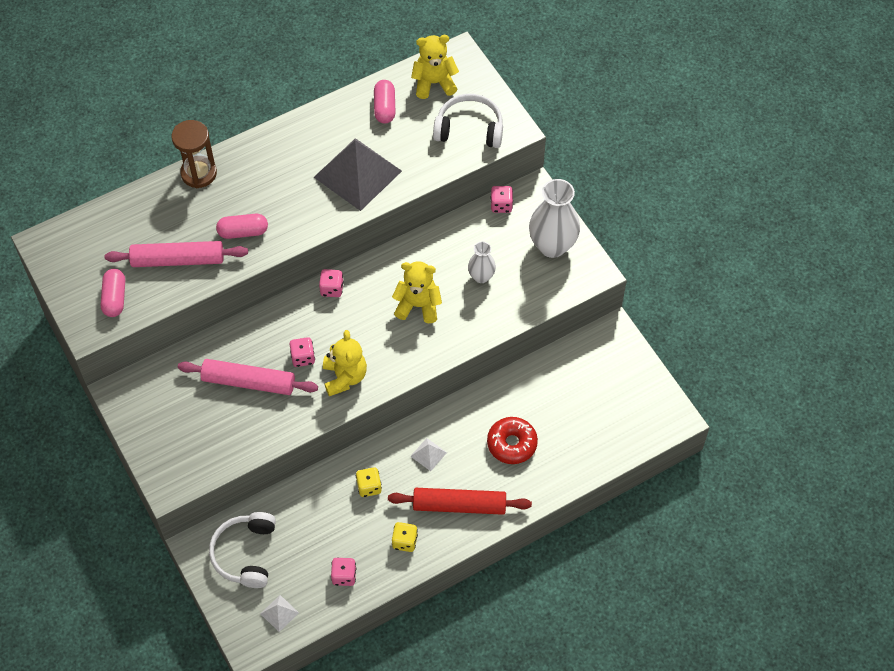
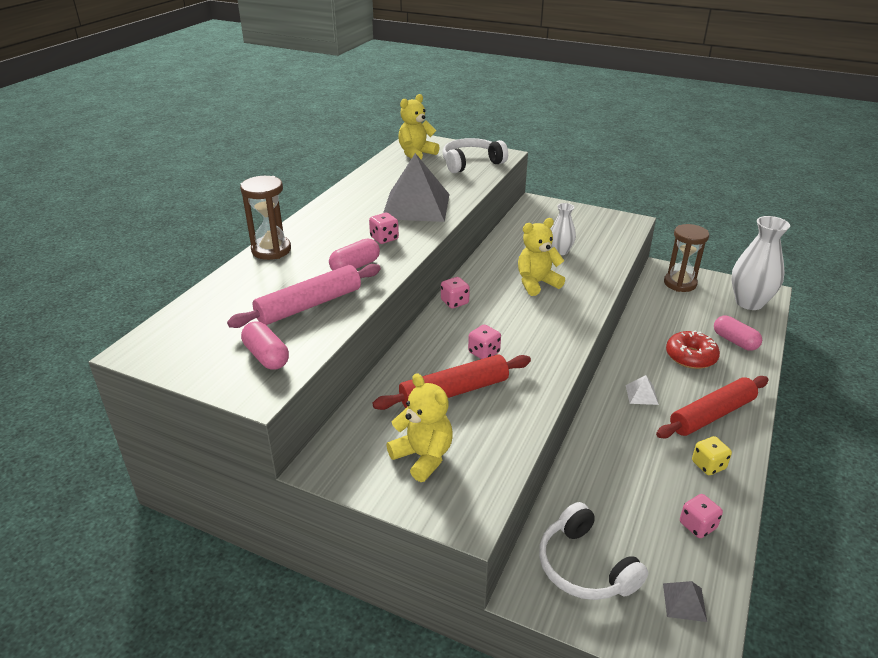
camera: 35 degrees left, 25 degrees down
pink rolling pin [178,359,318,395] -> red rolling pin [372,354,531,410]
white pyramid [260,595,299,632] -> grey pyramid [663,581,707,622]
yellow teddy bear [323,330,367,396] -> yellow teddy bear moved to [387,373,453,482]
yellow dice [356,467,382,497] -> none
pink capsule [374,80,396,124] -> pink capsule moved to [714,316,762,351]
pink dice [491,186,513,213] -> pink dice moved to [369,213,399,244]
white vase [529,179,580,258] -> white vase moved to [731,216,790,310]
none -> brown hourglass [664,224,709,292]

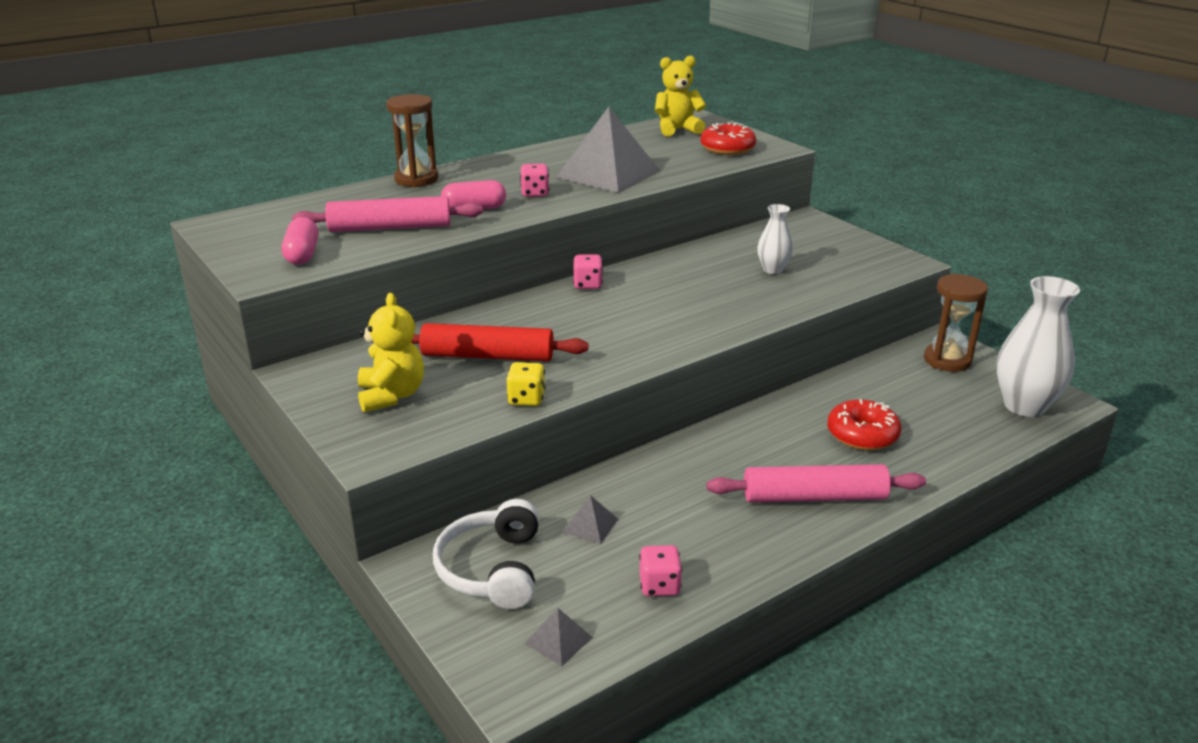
camera: 30 degrees right, 5 degrees down
white headphones [442,138,508,173] -> red donut [700,122,757,155]
pink dice [468,325,501,359] -> none
yellow teddy bear [518,218,565,296] -> none
white pyramid [626,375,659,405] -> none
red rolling pin [656,376,769,438] -> pink rolling pin [707,464,926,503]
yellow dice [692,436,732,475] -> yellow dice moved to [507,362,546,406]
pink capsule [714,316,762,351] -> none
none -> grey pyramid [562,495,618,544]

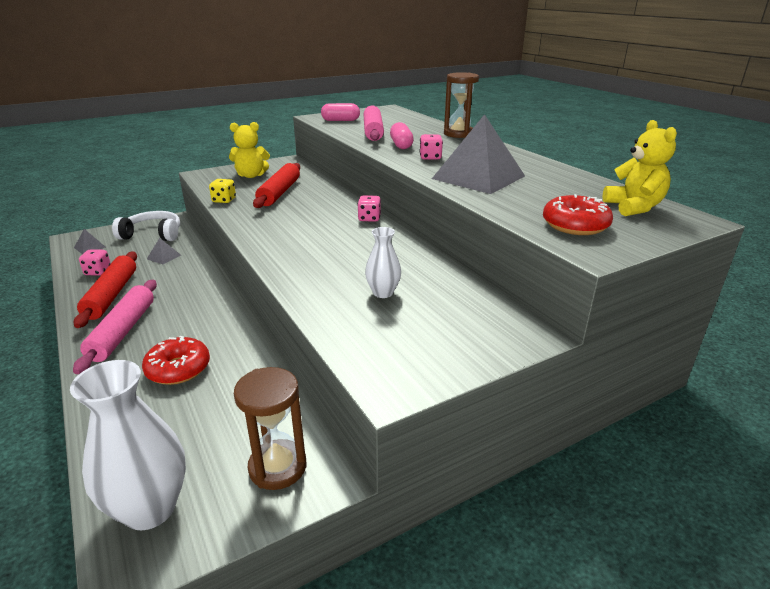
camera: 95 degrees right, 0 degrees up
none -> red rolling pin [74,252,137,328]

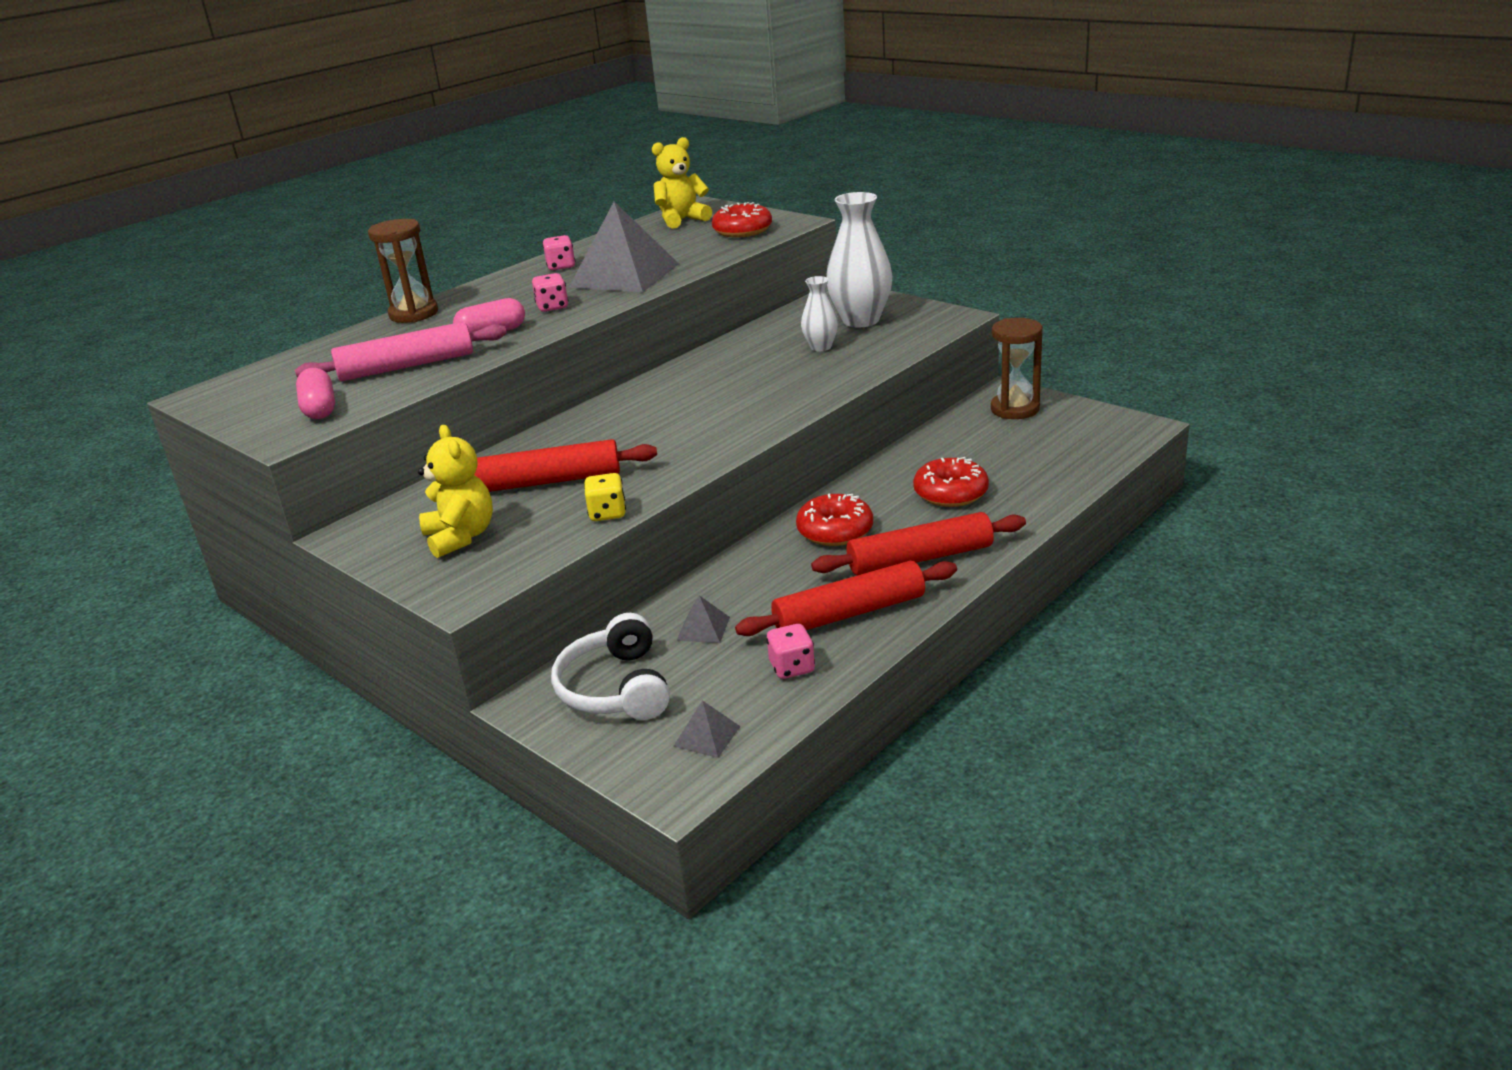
camera: 105 degrees left, 0 degrees up
white vase [70,360,186,530] -> white vase moved to [826,192,893,327]
pink rolling pin [73,280,157,374] -> red rolling pin [811,512,1026,575]
pink dice [357,195,381,222] -> pink dice moved to [542,235,575,271]
none -> red donut [796,494,873,546]

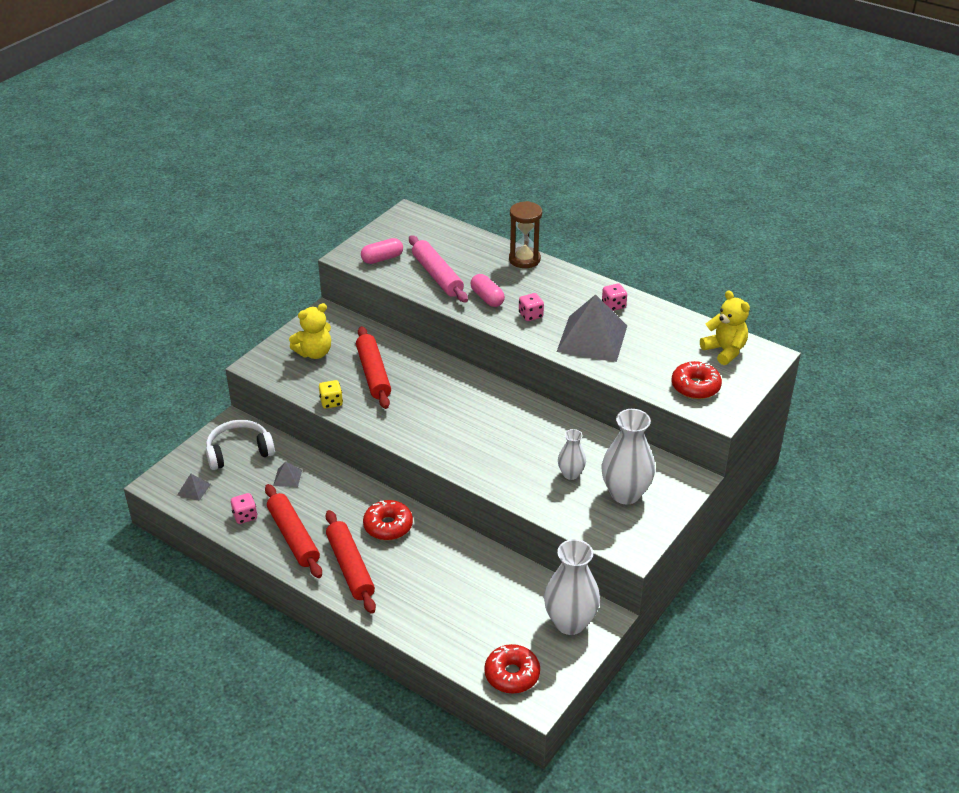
camera: 80 degrees right, 10 degrees up
red donut [913,457,989,507] -> red donut moved to [484,644,540,694]
brown hourglass [991,318,1043,419] -> white vase [544,539,600,635]

